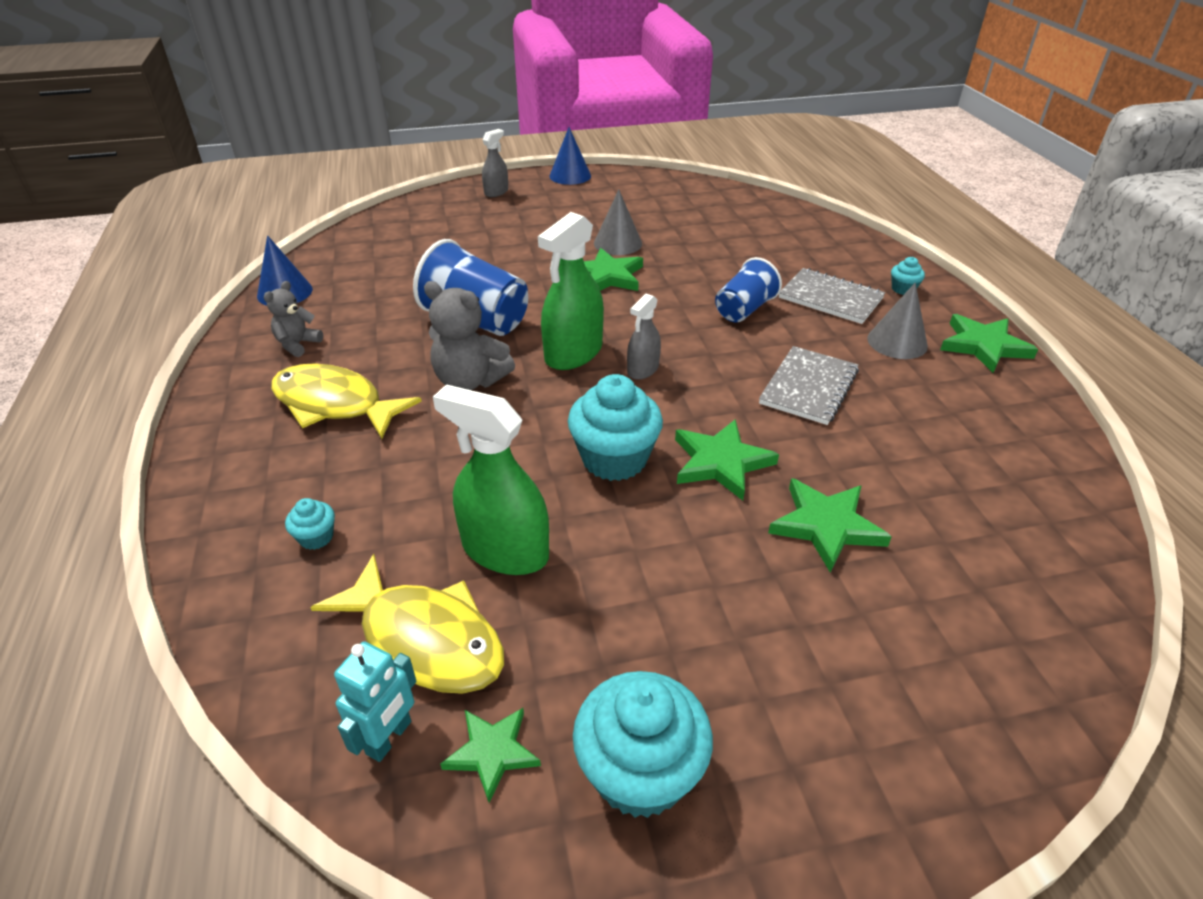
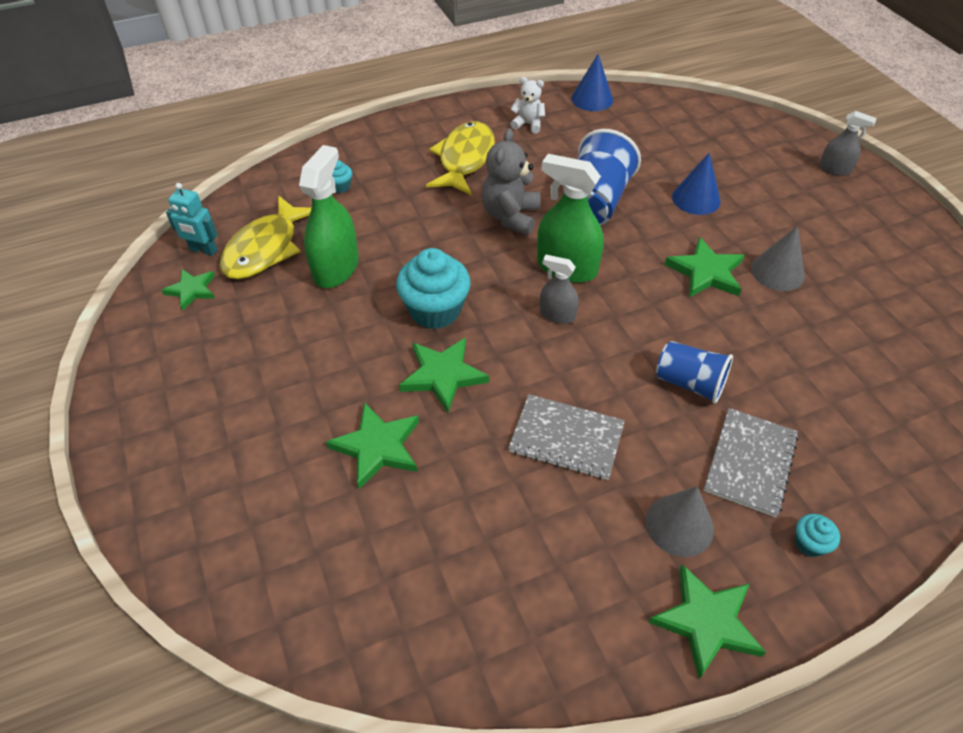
camera: 80 degrees right, 10 degrees up
grey teddy bear [264,281,323,357] -> white teddy bear [510,77,545,133]
blue cone [549,127,591,185] -> blue cone moved to [672,152,721,215]
turquoise cupcake [573,671,713,818] -> none

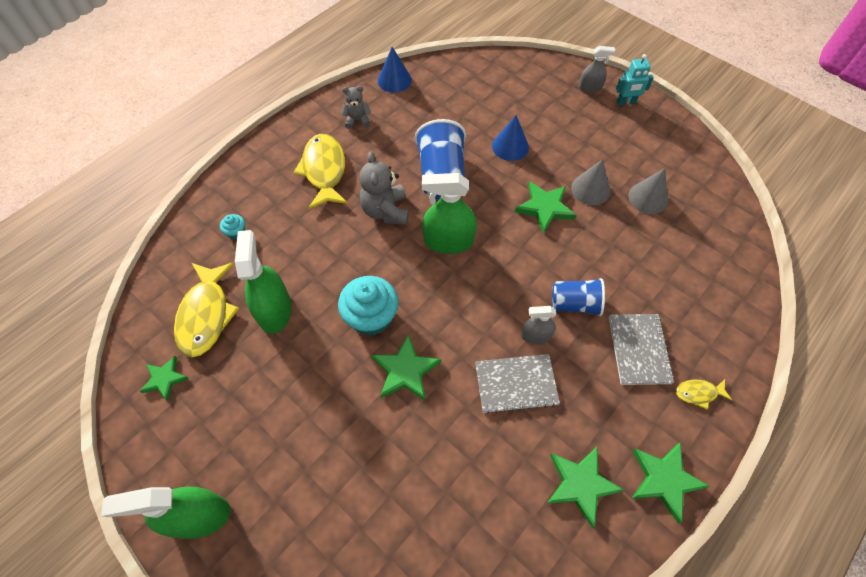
camera: 25 degrees left, 10 degrees up
turquoise robot [166,183,217,256] -> turquoise robot moved to [616,54,654,105]
green star [326,402,419,489] -> green star moved to [547,447,624,528]
white teddy bear [510,77,545,133] -> grey teddy bear [341,86,371,129]
grey spray bottle [540,255,579,324] -> grey spray bottle moved to [521,306,556,344]
grey cone [646,486,714,557] -> grey cone moved to [629,168,668,214]
turquoise cupcake [795,514,840,557] -> yellow fish [676,379,732,410]
none -> green spray bottle [101,486,231,539]

